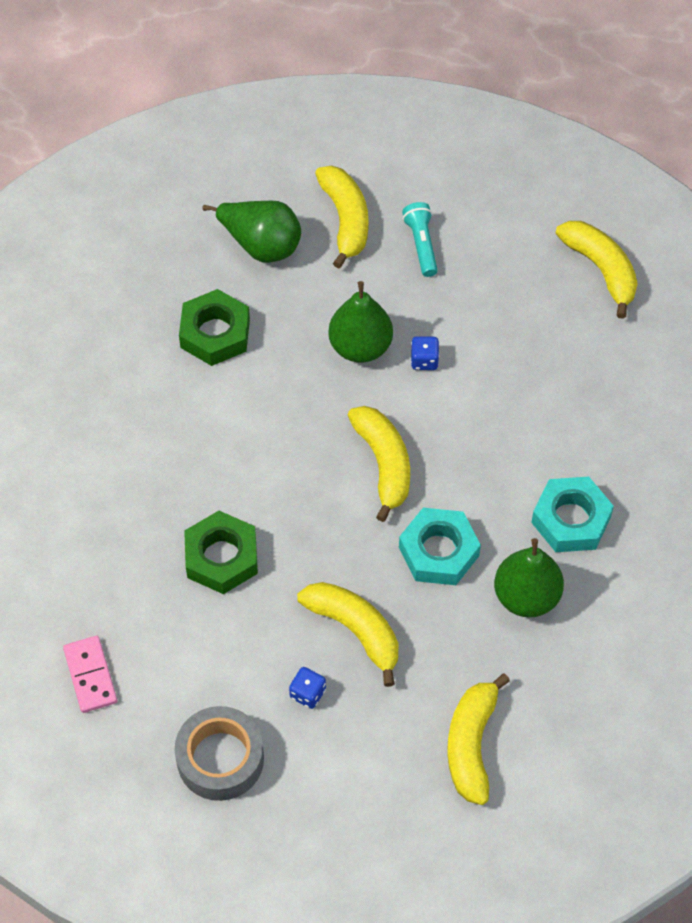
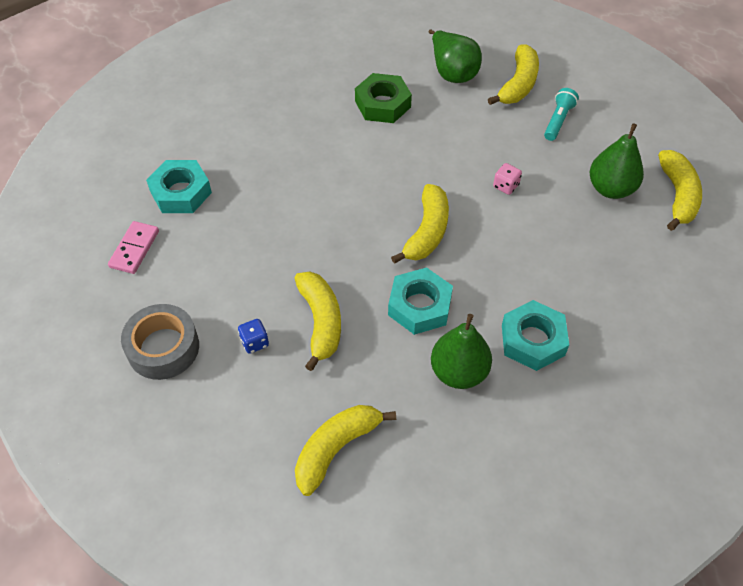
camera: 35 degrees right, 5 degrees down
green nut [184,511,258,594] -> none
green pear [328,281,393,363] -> green pear moved to [590,123,644,199]
blue dice [411,336,439,370] -> pink dice [493,163,522,195]
none -> turquoise nut [146,160,212,213]

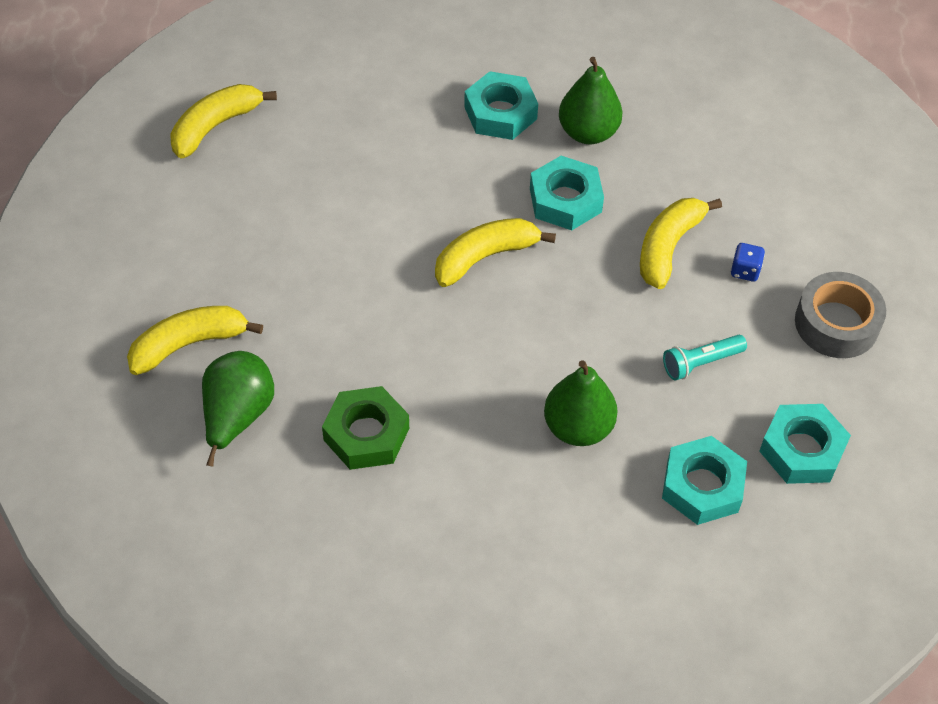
camera: 140 degrees left, 0 degrees up
pink domino [108,221,159,274] -> turquoise nut [759,404,851,484]
yellow banana [295,405,396,496] -> none
pink dice [493,163,522,195] -> none
turquoise flashlight [544,88,579,141] -> turquoise flashlight moved to [663,335,747,381]
green pear [590,123,644,199] -> green pear moved to [544,360,618,446]

